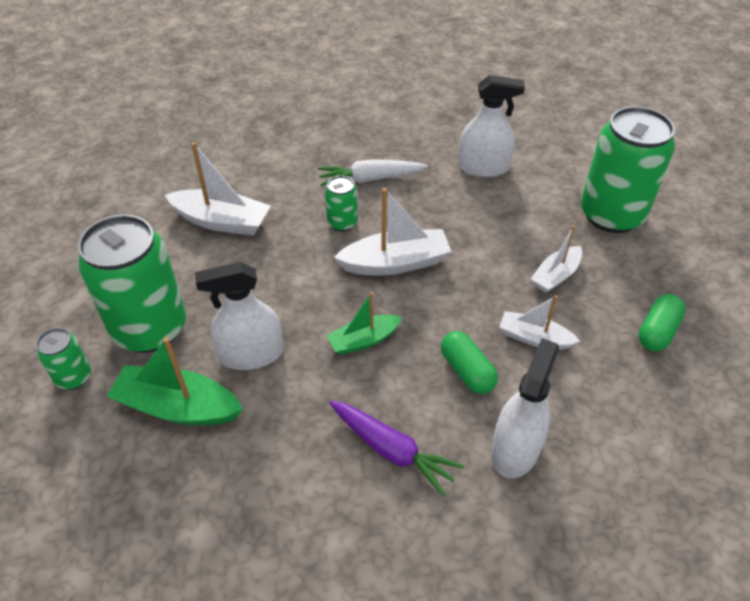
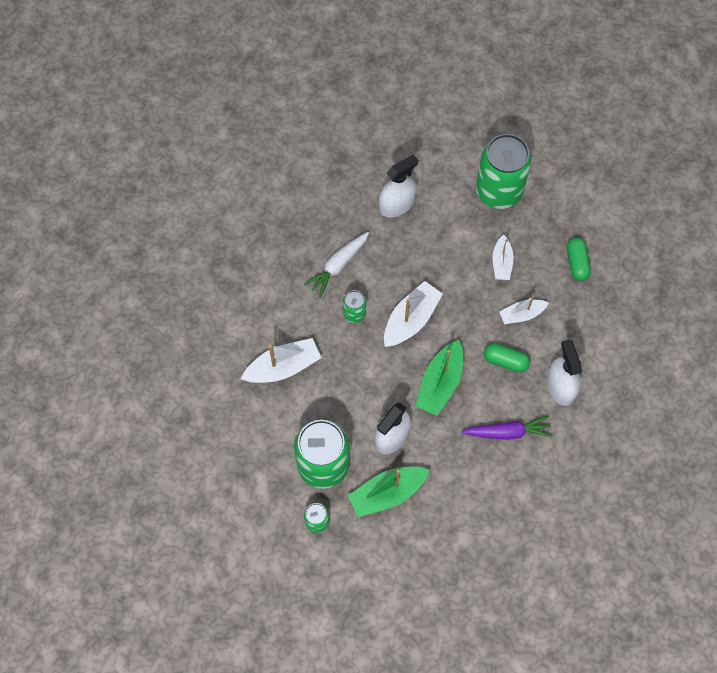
camera: 40 degrees left, 20 degrees up
green boat [326,292,402,355] -> green boat [416,340,463,416], size x1.59

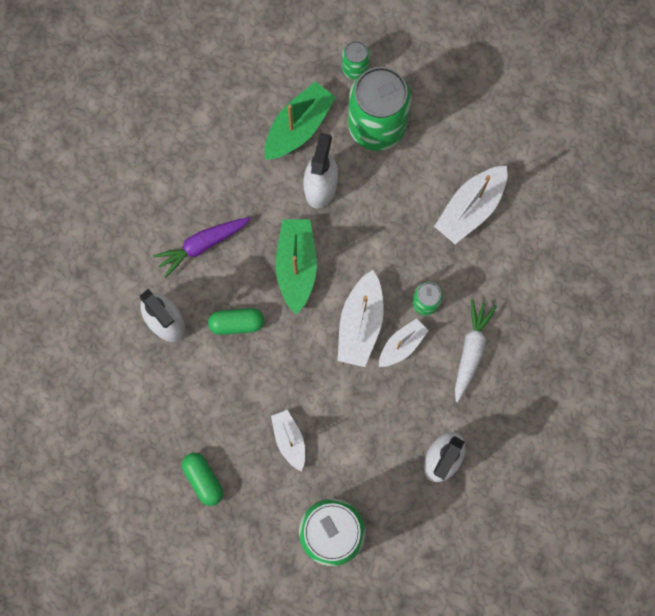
camera: 155 degrees right, 10 degrees up
white boat [499,295,549,324] -> white boat moved to [379,318,429,367]

